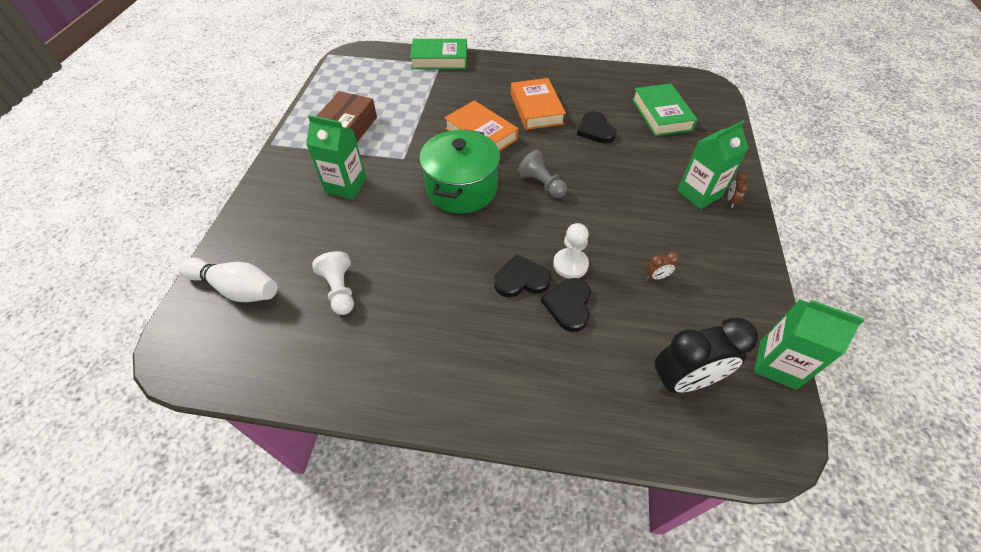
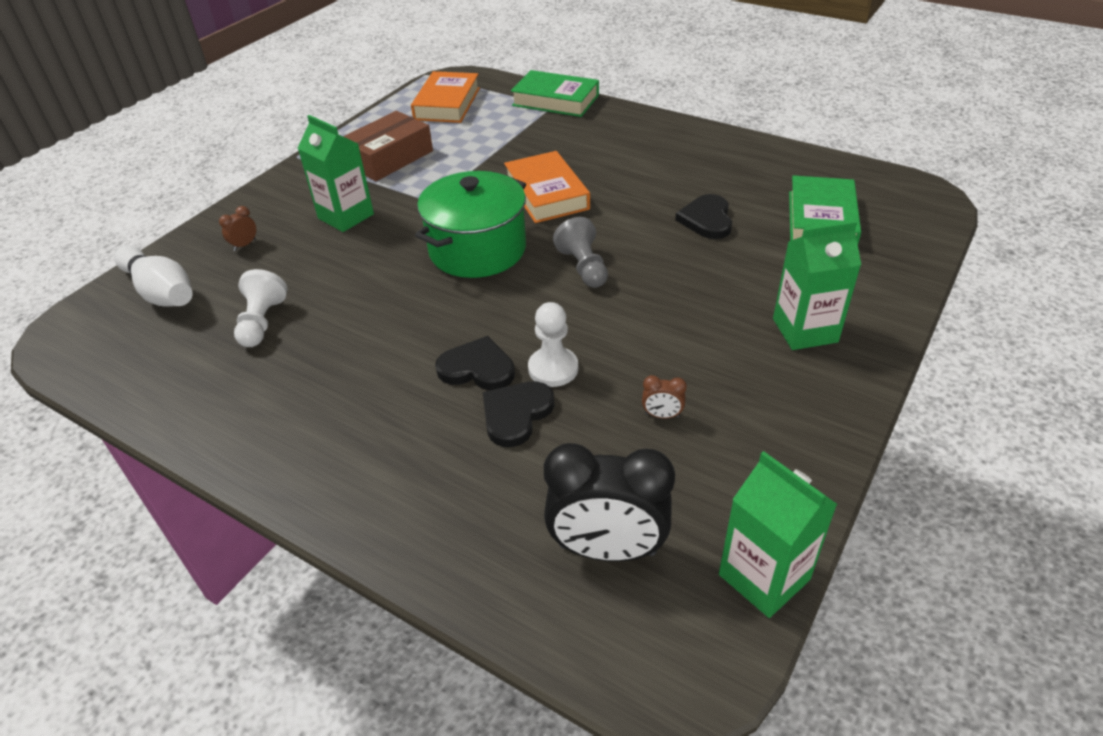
camera: 25 degrees right, 10 degrees down
orange book [511,78,566,130] -> orange book moved to [411,71,480,123]
brown clock [728,172,748,208] -> brown clock moved to [219,206,256,251]

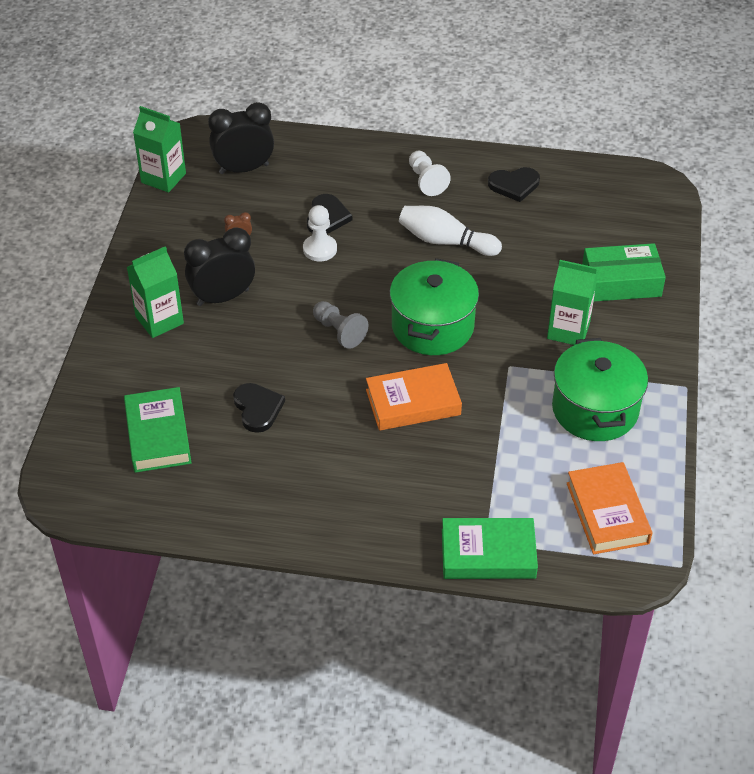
camera: 155 degrees right, 5 degrees up
white bowling pin [114,245,193,307] -> white bowling pin moved to [399,206,502,256]
brown clock [219,206,256,251] -> green box [582,243,666,302]
white pawn [234,269,288,347] -> white pawn moved to [409,151,451,196]
brown box [343,111,433,181] -> green pot [552,338,648,441]
black heart [435,336,515,390] -> black heart moved to [488,167,540,202]
orange book [504,151,590,223] -> orange book turned 60 degrees counterclockwise [366,363,462,431]
none -> black clock [184,227,255,306]

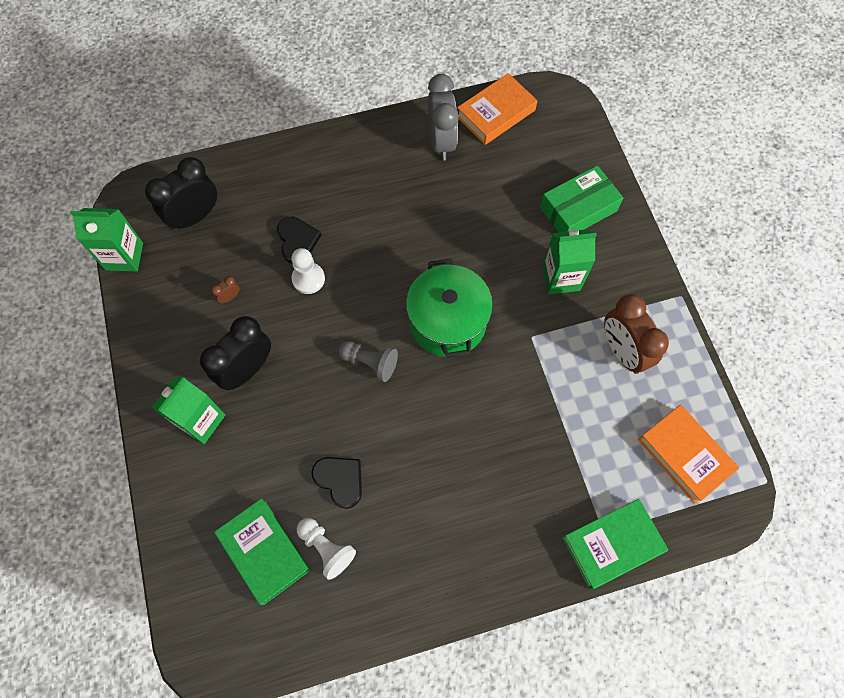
camera: 25 degrees left, 20 degrees up
orange book [366,363,462,431] -> orange book moved to [457,73,537,145]
white bowling pin [399,206,502,256] -> none
white pawn [409,151,451,196] -> white pawn moved to [297,518,356,580]
black heart [488,167,540,202] -> grey clock [428,74,459,161]
green pot [552,338,648,441] -> brown clock [604,294,669,374]

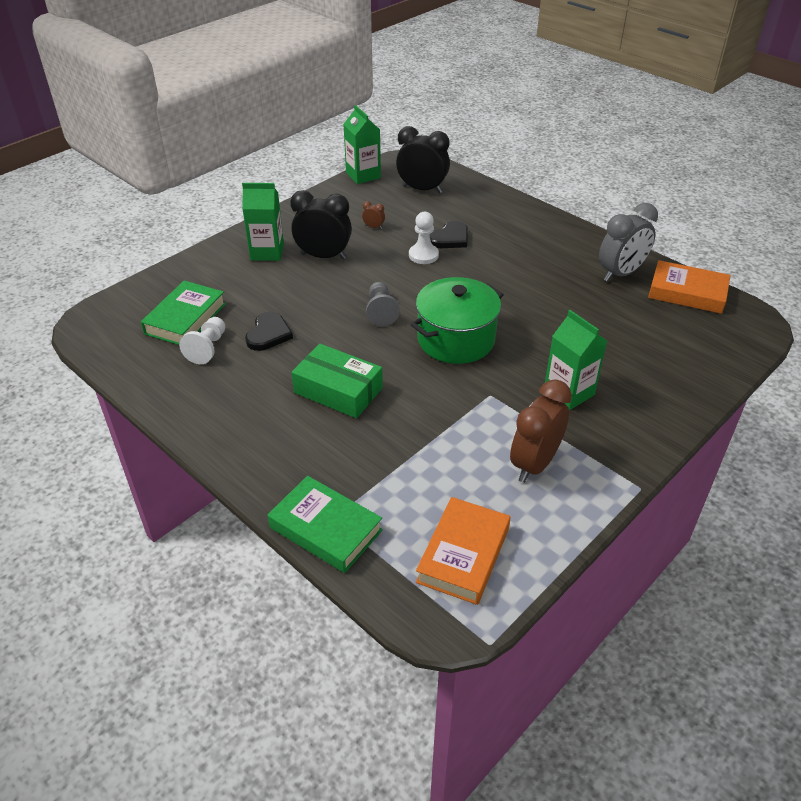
camera: 60 degrees right, 25 degrees down
green box [540,165,624,233] -> green box moved to [291,343,383,418]

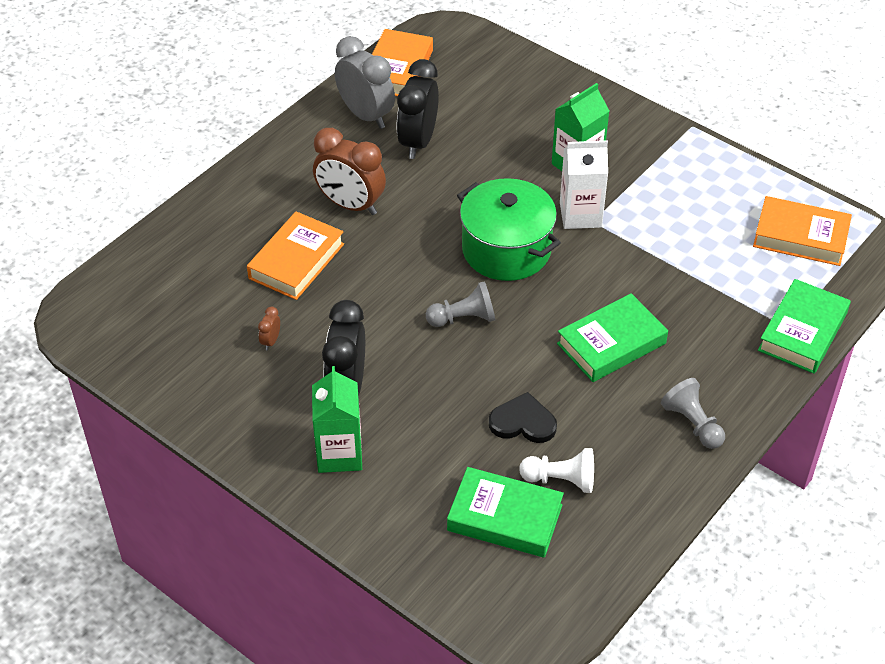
camera: 95 degrees left, 5 degrees up
green box [291,343,383,418] -> green book [557,293,668,382]
green carton [343,105,381,184] -> none
black clock [396,126,450,193] -> black clock moved to [397,59,439,159]
white pawn [409,212,439,264] -> none
black heart [430,221,468,248] -> orange book [247,211,344,300]
brown clock [510,379,572,483] -> brown clock moved to [313,128,386,215]
none -> white carton [560,140,608,229]
none -> grey pawn [661,378,725,449]

